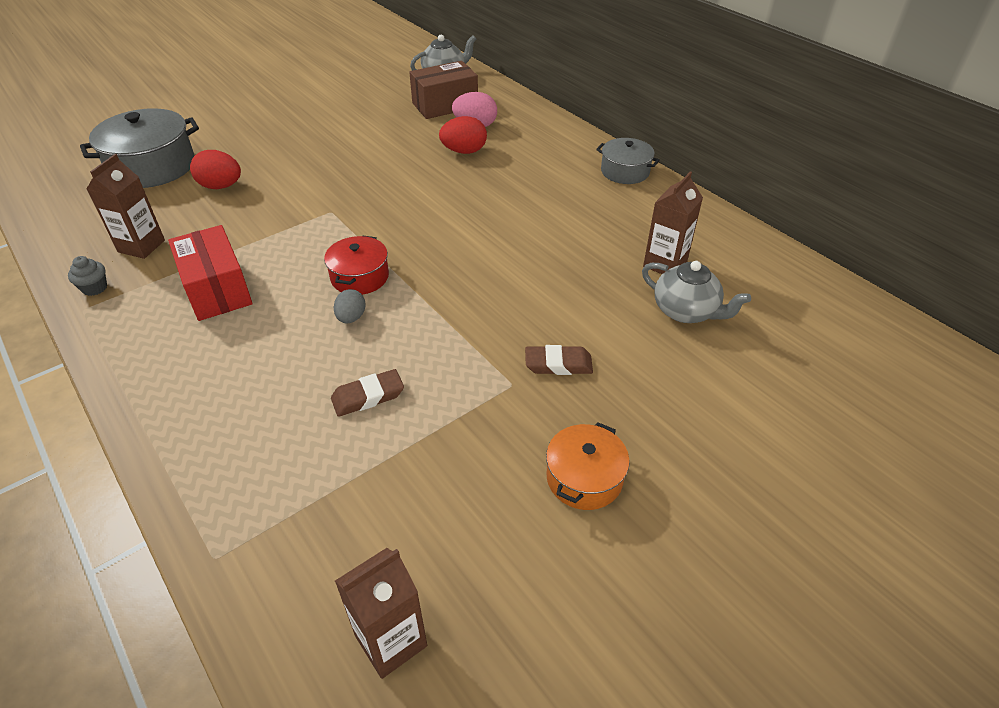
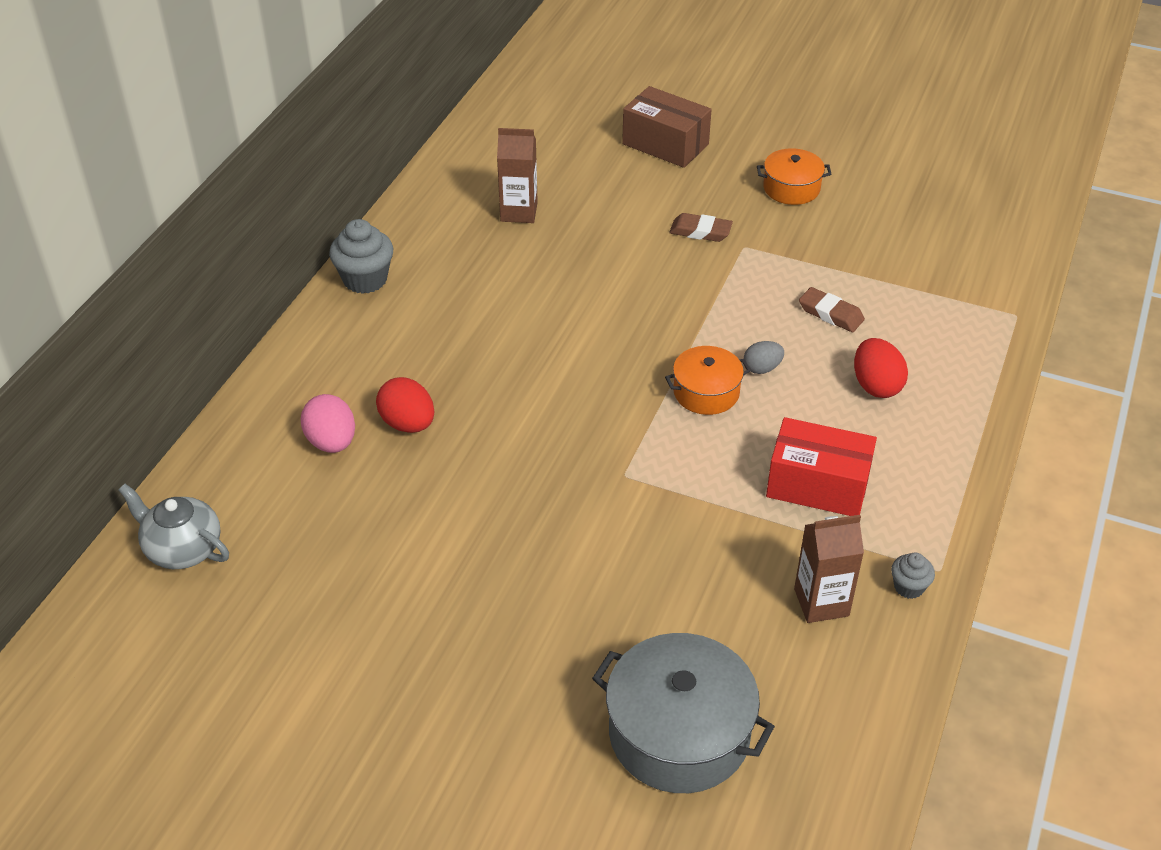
camera: 120 degrees left, 0 degrees up
red box [168,225,252,321] -> red box turned 75 degrees clockwise [766,417,877,516]
red egg [190,150,241,189] -> red egg moved to [854,338,908,398]
red pot [324,235,389,295] -> orange pot [665,346,751,415]
brown carton [335,548,427,679] -> none
brown box [409,61,478,119] -> brown box moved to [622,86,712,168]
brown eraser [525,345,593,375] -> brown eraser turned 45 degrees counterclockwise [669,213,733,242]
grey pot [596,138,660,184] -> grey cupcake [329,219,393,294]
grey teapot [642,261,751,323] -> none

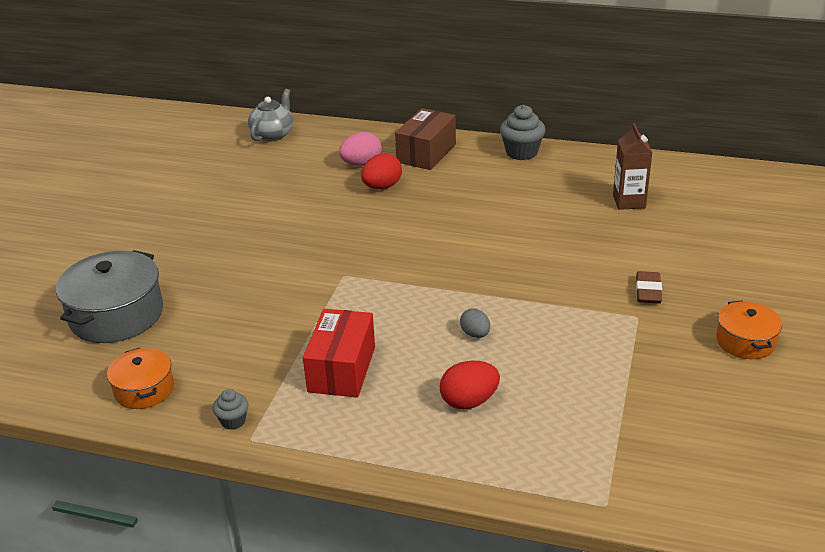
camera: 85 degrees right, 10 degrees down
brown box [622,86,712,168] -> brown box moved to [395,108,456,170]
orange pot [665,346,751,415] -> orange pot moved to [107,348,174,409]
brown carton [794,515,864,623] -> none
brown eraser [799,287,865,332] -> none

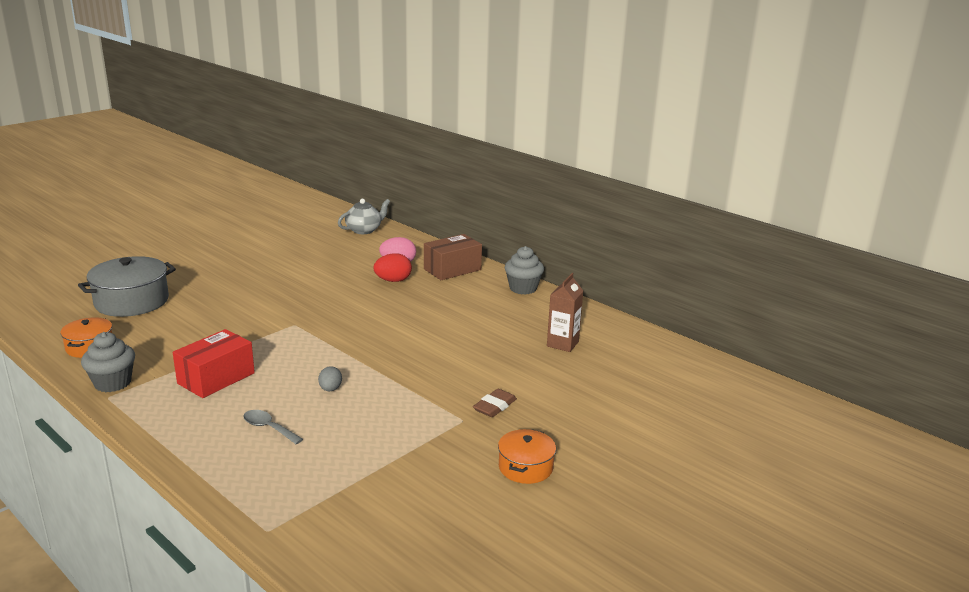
camera: 25 degrees right, 10 degrees down
grey cupcake [213,389,249,430] -> grey cupcake [81,332,135,392], size x1.81
red egg [440,361,500,409] -> grey spoon [243,410,303,444]

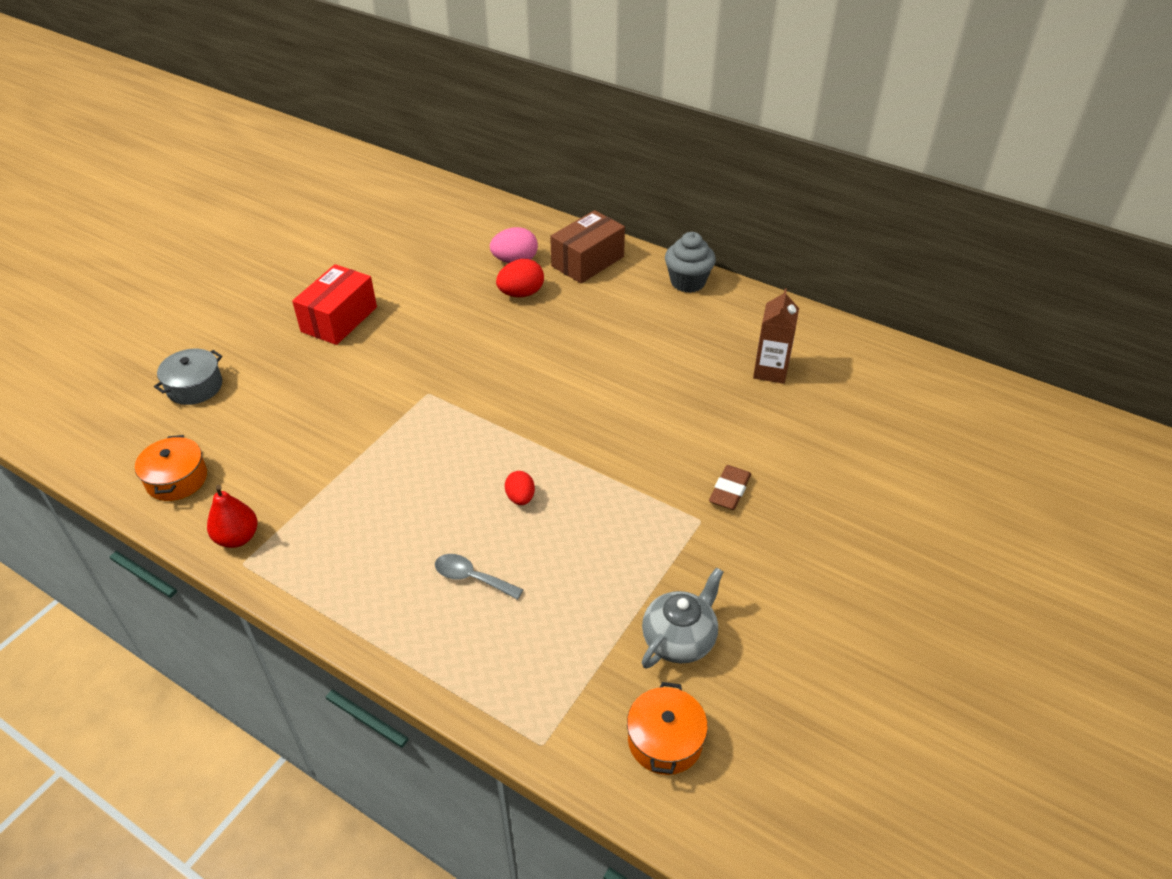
camera: 10 degrees left, 20 degrees up
grey pot [78,256,176,317] -> grey pot [154,349,222,405], size x0.58
grey cupcake [81,332,135,392] -> red pear [207,485,258,548]
red box [173,329,255,398] -> red box moved to [292,264,377,345]
grey egg [318,366,342,392] -> red egg [505,471,535,505]
grey teapot [338,199,390,234] -> grey teapot moved to [642,567,724,668]
orange pot [498,429,556,484] -> orange pot moved to [627,682,708,775]

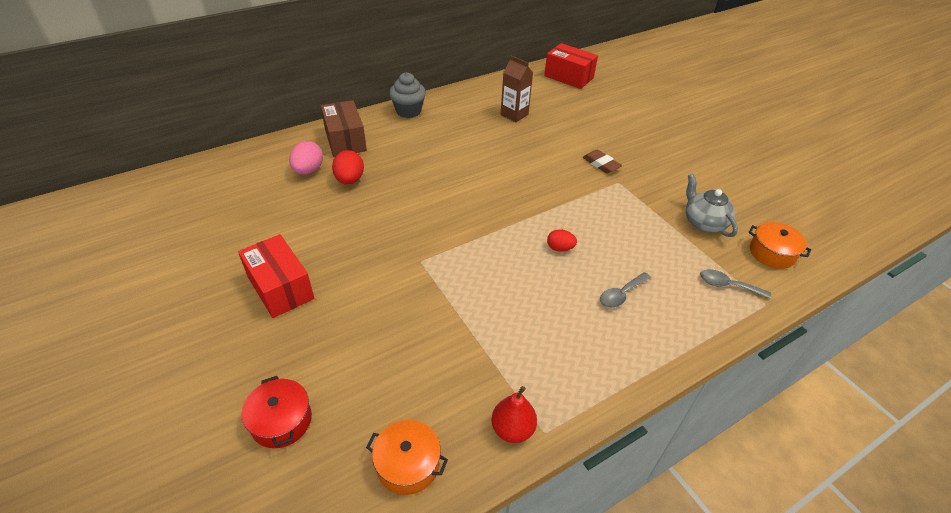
camera: 65 degrees left, 0 degrees up
grey pot [154,349,222,405] -> red pot [242,376,312,448]
none -> red box [544,43,598,89]
none -> grey spoon [700,269,771,299]

